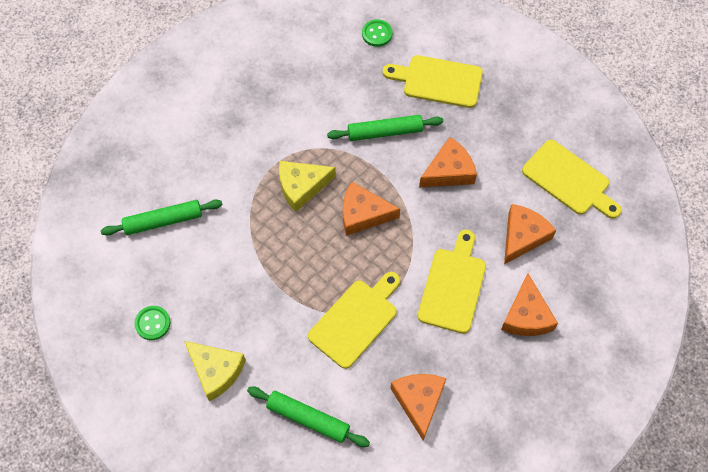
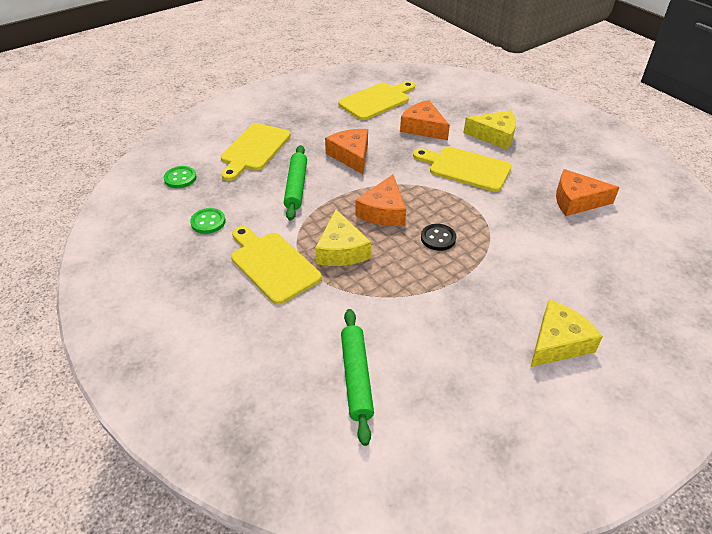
camera: 80 degrees left, 20 degrees down
green button [135,306,170,340] -> green button moved to [190,208,226,234]
green rolling pin [247,387,370,447] -> none
yellow cutting board [308,272,400,369] -> yellow cutting board moved to [231,226,322,305]
orange cheese [501,273,558,336] -> yellow cheese [464,110,516,150]
none -> black button [421,224,456,251]

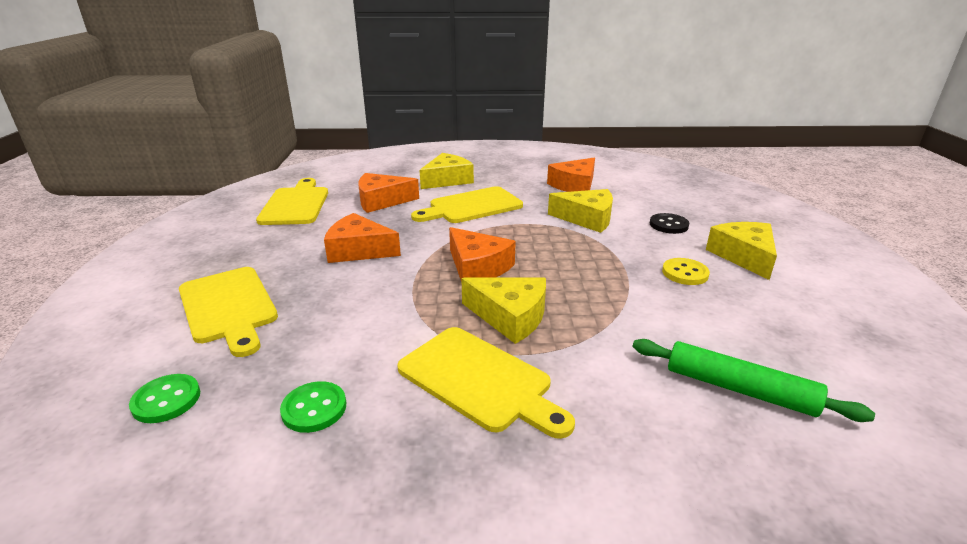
camera: 55 degrees left, 15 degrees down
yellow cutting board [231,226,322,305] -> yellow cutting board turned 135 degrees counterclockwise [397,327,575,439]
green rolling pin [284,145,307,220] -> none
black button [421,224,456,251] -> black button moved to [650,213,689,234]
none -> yellow cheese [548,189,613,233]
none -> yellow button [662,258,710,285]

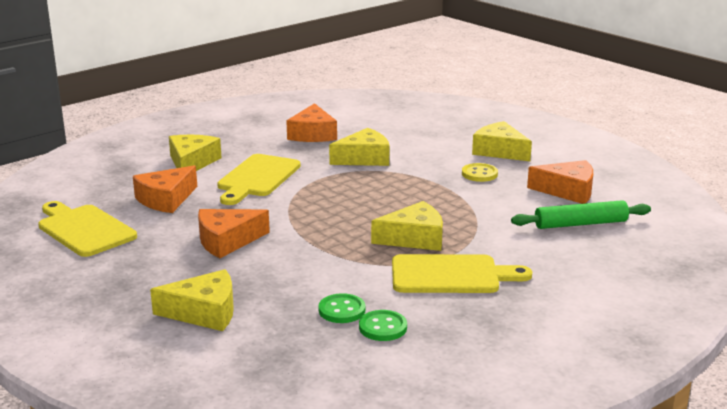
camera: 40 degrees left, 5 degrees down
green button [129,374,200,423] -> green button moved to [319,293,365,323]
yellow cutting board [179,267,278,357] -> yellow cheese [150,269,234,331]
orange cheese [449,227,516,282] -> orange cheese moved to [527,160,593,204]
black button [650,213,689,234] -> none

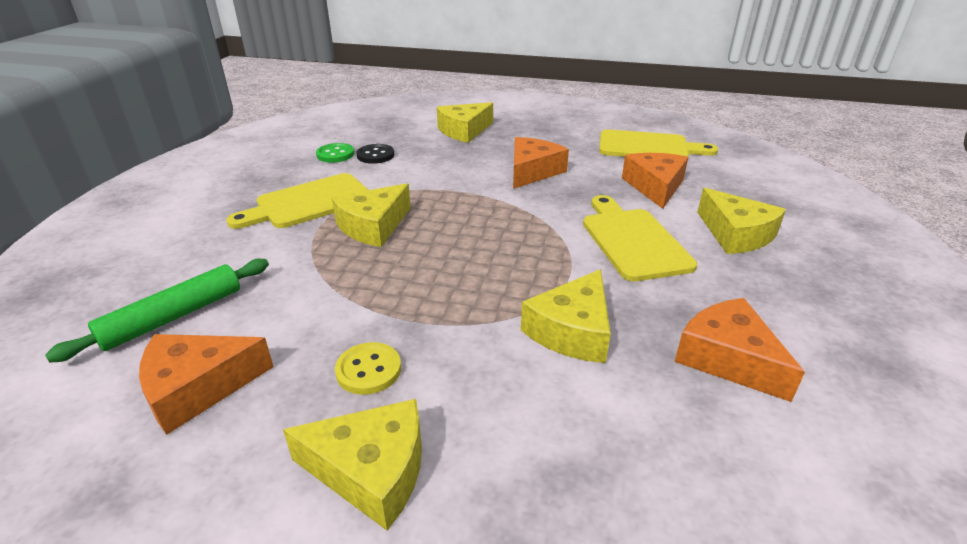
camera: 145 degrees right, 10 degrees up
green button [319,293,365,323] -> black button [356,144,394,164]

